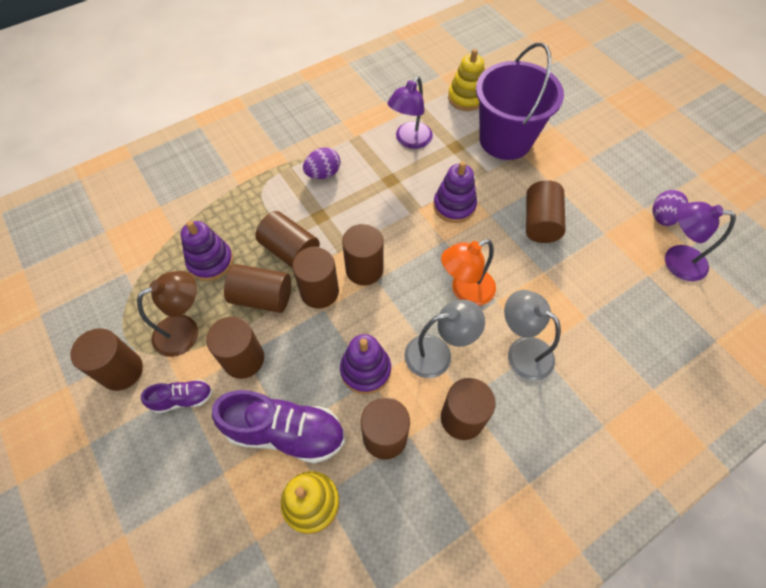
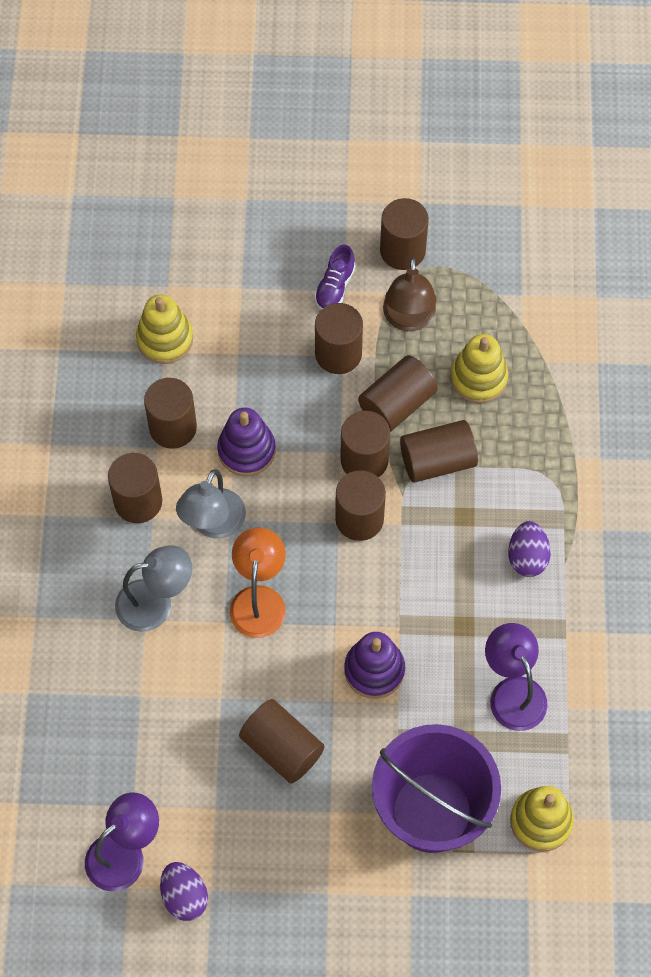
camera: 125 degrees right, 5 degrees up
purple stacking toy [181,221,233,281] -> yellow stacking toy [450,334,508,403]
purple shoe [212,390,345,464] -> none

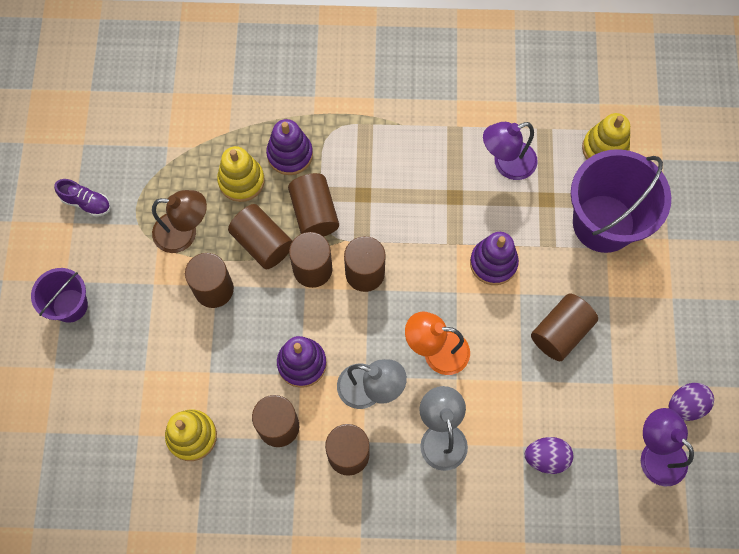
camera: 90 degrees left, 5 degrees up
purple shoe [314,245,356,310] -> purple shoe moved to [54,179,111,217]
brown cylinder [380,198,429,270] -> none
purple egg [508,521,551,577] -> purple egg moved to [525,437,573,474]
none -> purple bucket [31,268,88,323]
none -> purple stacking toy [266,119,313,175]

